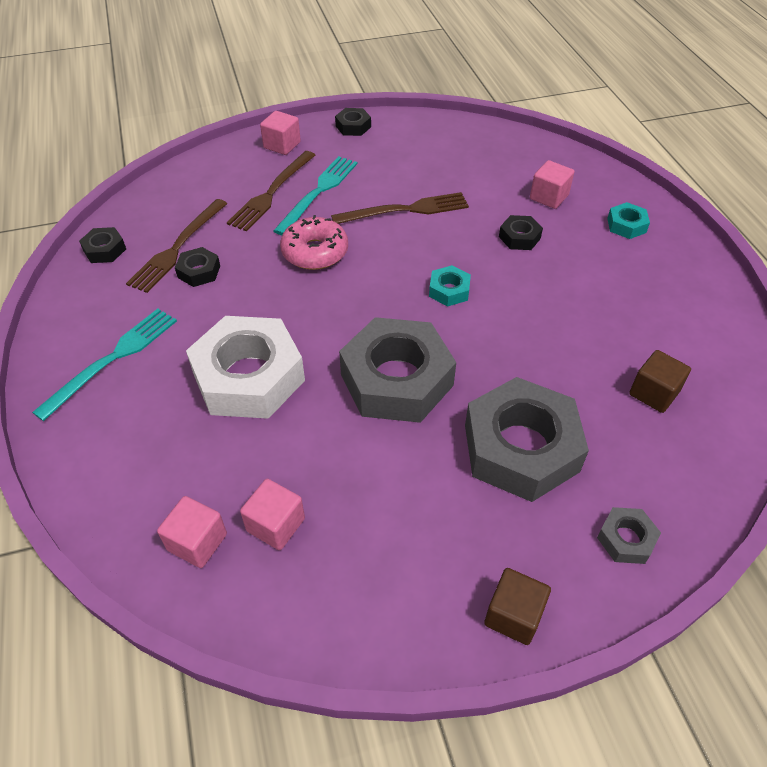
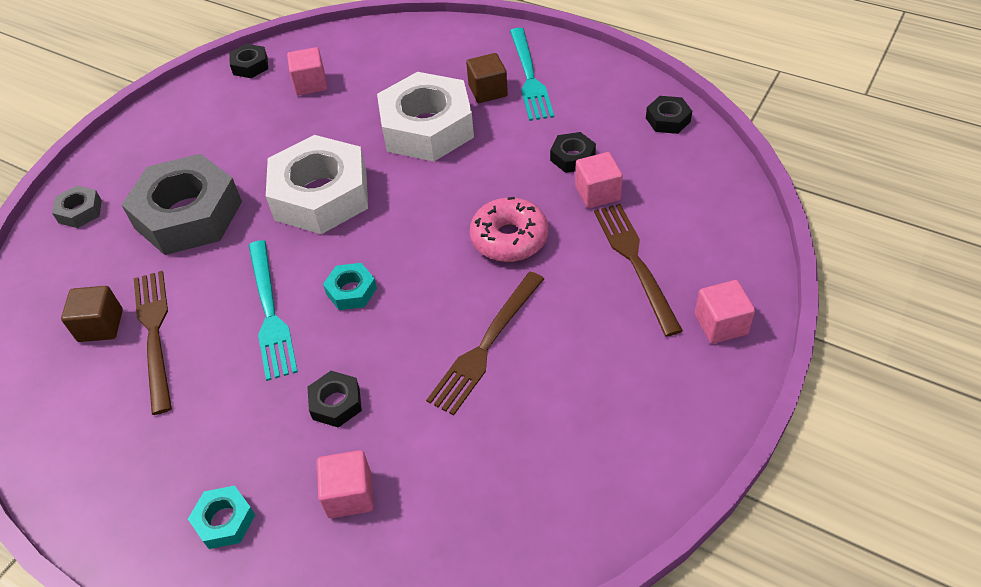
camera: 140 degrees right, 0 degrees up
brown fork [126,199,228,293] -> brown fork moved to [134,271,172,415]
pink cube [157,496,227,568] -> pink cube moved to [575,152,623,208]
turquoise fork [273,156,357,236] -> turquoise fork moved to [248,240,298,381]
black nut [335,108,371,136] -> black nut moved to [229,44,268,78]
grey nut [339,317,456,423] -> white nut [266,135,368,234]
brown cube [484,568,551,645] -> brown cube moved to [466,53,508,103]

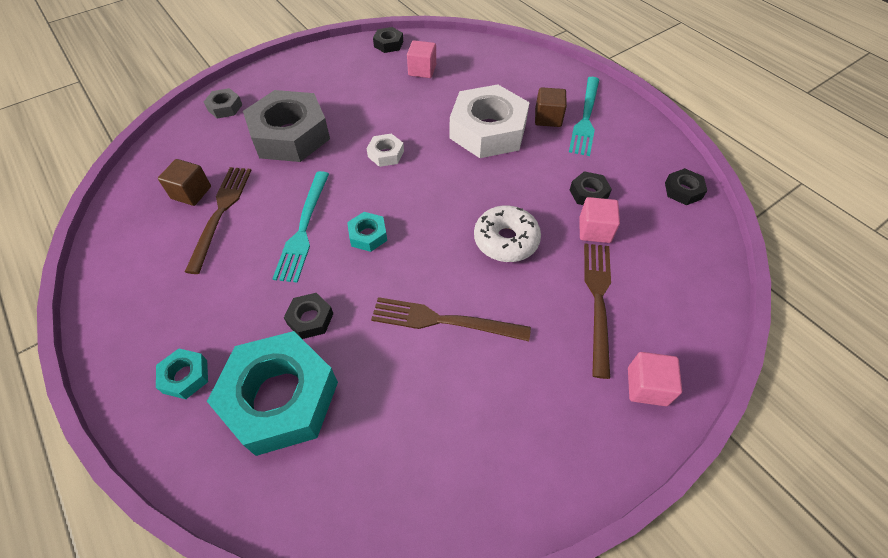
camera: 20 degrees right, 5 degrees up
white nut [266,135,368,234] -> white nut [366,133,404,167], size x0.44
pink cube [317,450,374,518] -> turquoise nut [207,331,338,456]
brown fork [426,272,544,416] -> brown fork turned 45 degrees clockwise [371,297,531,341]
pink donut [470,197,548,262] -> white donut [474,206,541,262]

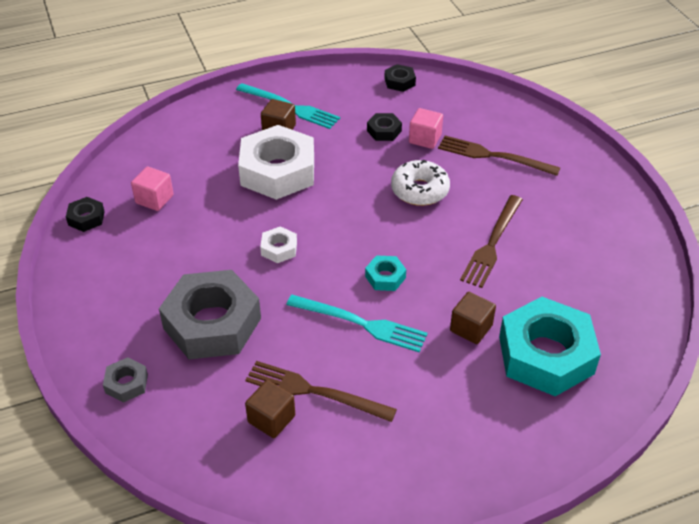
camera: 75 degrees left, 10 degrees down
turquoise nut [156,349,208,399] -> none
black nut [284,293,333,339] -> brown cube [450,292,496,344]
pink cube [628,352,682,406] -> none

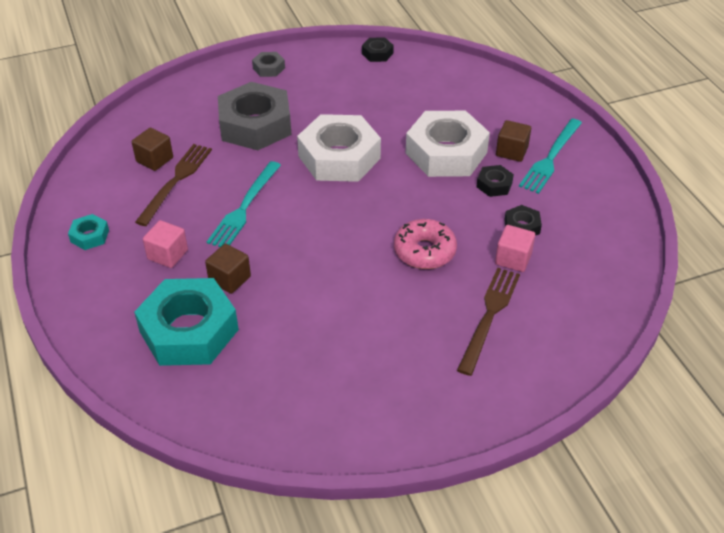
camera: 90 degrees right, 0 degrees up
grey nut [103,357,148,403] -> grey nut moved to [252,52,285,77]
pink cube [131,167,174,211] -> pink cube moved to [143,220,188,268]
white nut [260,226,297,263] -> white nut [297,114,381,182], size x2.29
turquoise nut [365,256,406,291] -> turquoise nut moved to [68,214,109,250]
black nut [384,64,416,92] -> black nut moved to [476,165,514,197]
white donut [391,160,450,206] -> pink donut [394,219,457,269]
brown fork [460,195,523,288] -> none

